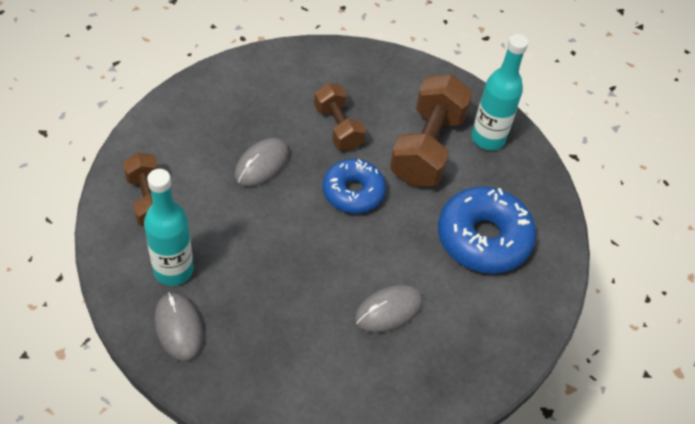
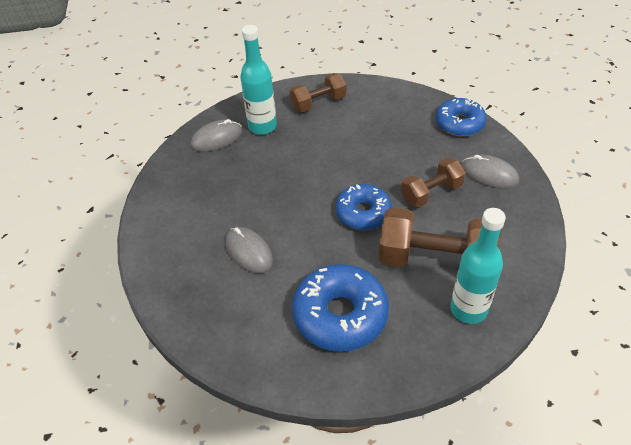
camera: 90 degrees right, 5 degrees down
grey mouse [234,138,289,187] -> grey mouse moved to [461,155,519,189]
none -> blue donut [436,98,487,136]

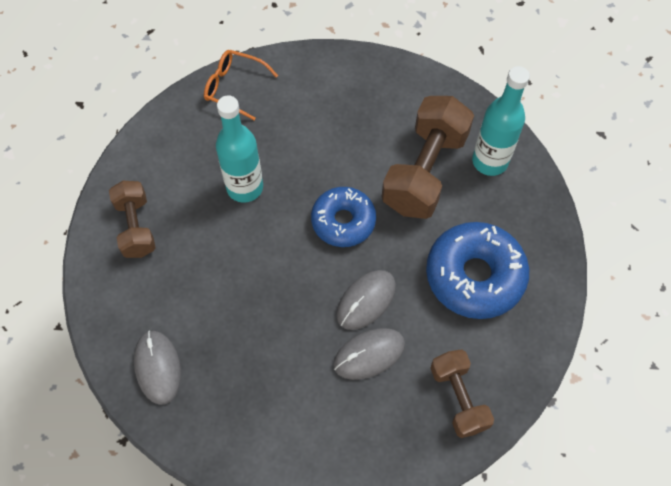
camera: 80 degrees left, 15 degrees up
turquoise bottle [240,25,277,135] -> turquoise bottle moved to [216,95,263,203]
brown dumbbell [401,158,465,208] -> brown dumbbell moved to [430,349,494,438]
blue donut [436,98,487,136] -> orange glasses [204,50,278,120]
grey mouse [461,155,519,189] -> grey mouse moved to [337,270,396,330]

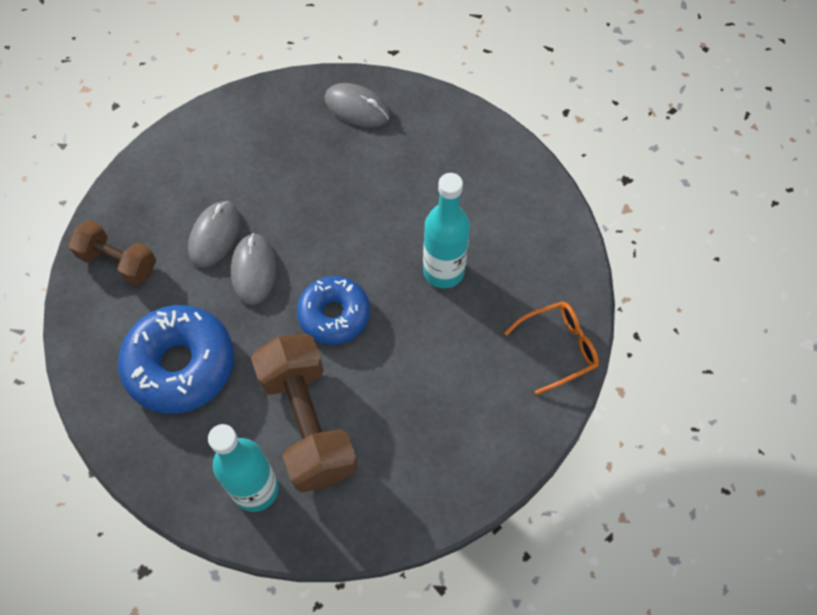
camera: 135 degrees right, 0 degrees up
brown dumbbell [109,181,156,258] -> none

